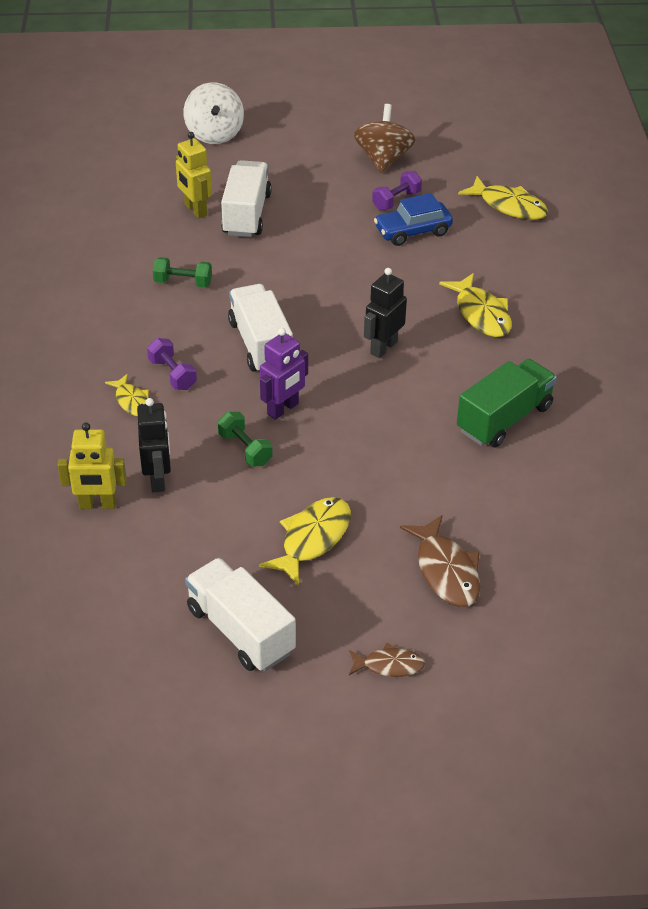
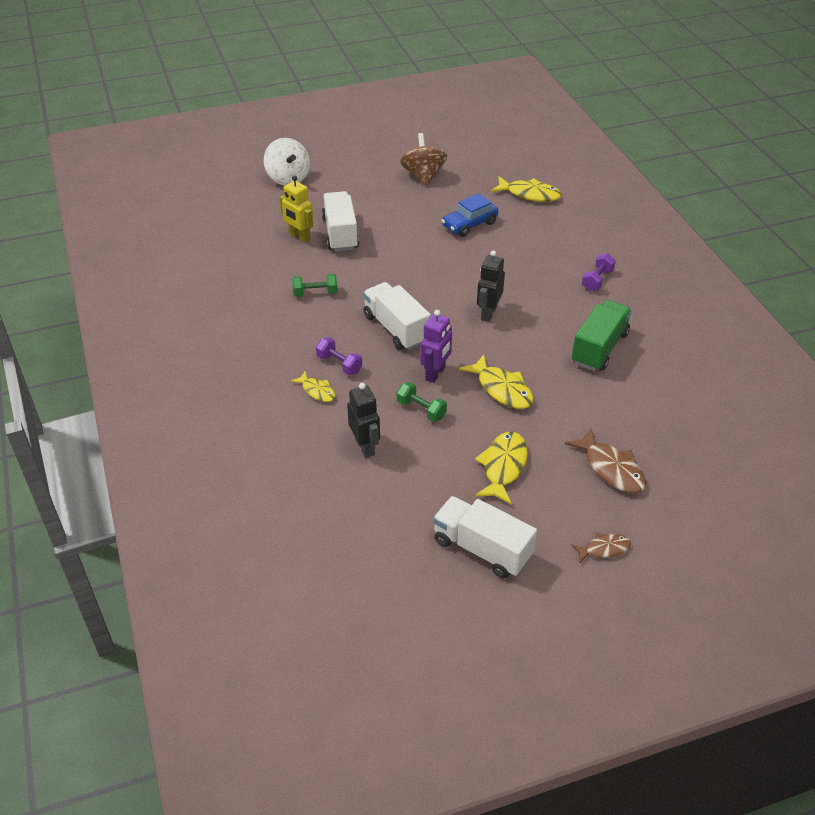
camera: 15 degrees left, 0 degrees up
yellow robot [58,423,127,509] -> none
purple dumbbell [372,171,422,210] -> purple dumbbell moved to [582,253,616,291]
yellow fish [439,273,512,337] -> yellow fish moved to [459,354,534,409]

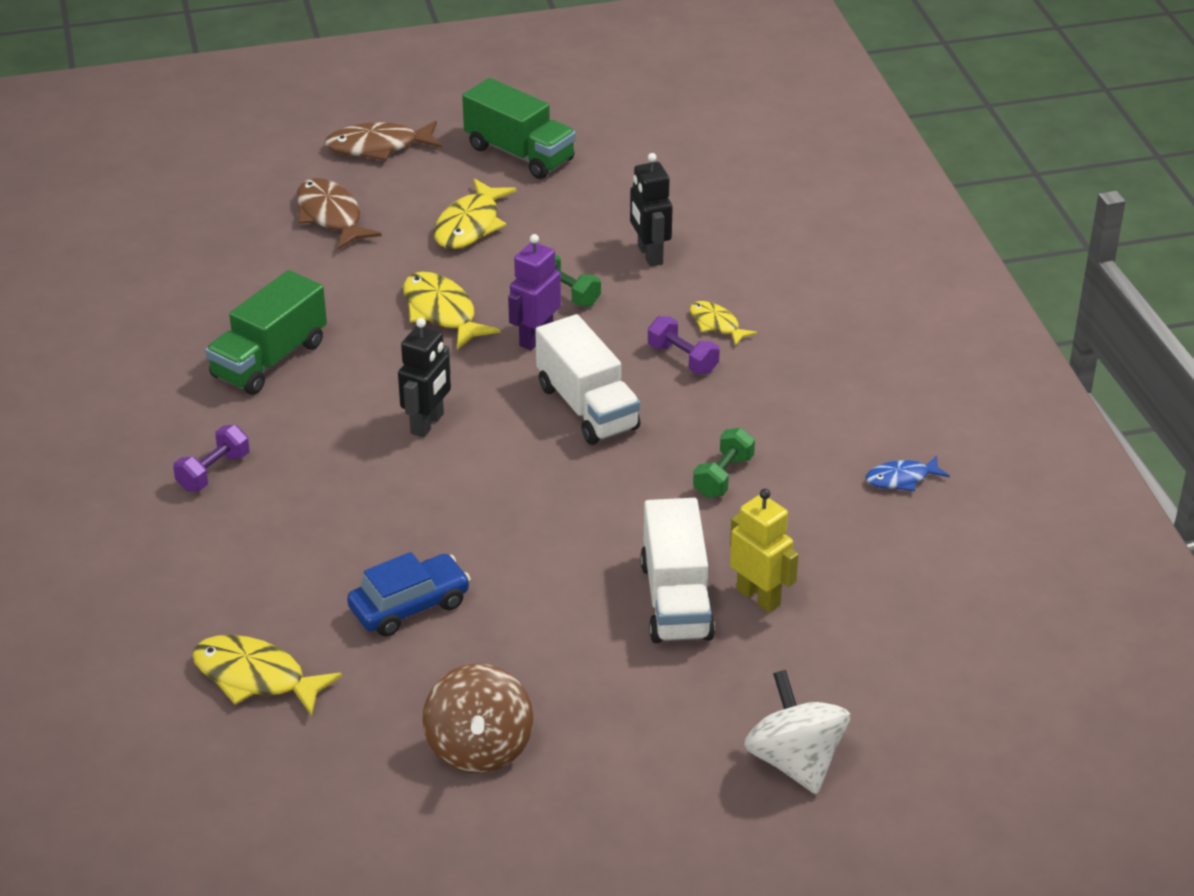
camera: 175 degrees left, 5 degrees down
green dumbbell [292,274,338,297] -> green dumbbell turned 60 degrees counterclockwise [693,427,755,498]
white truck [433,496,537,578] -> green truck [462,78,576,179]
brown fish [571,533,631,564] -> brown fish [325,121,442,161], size x1.67
none -> blue fish [866,455,950,491]

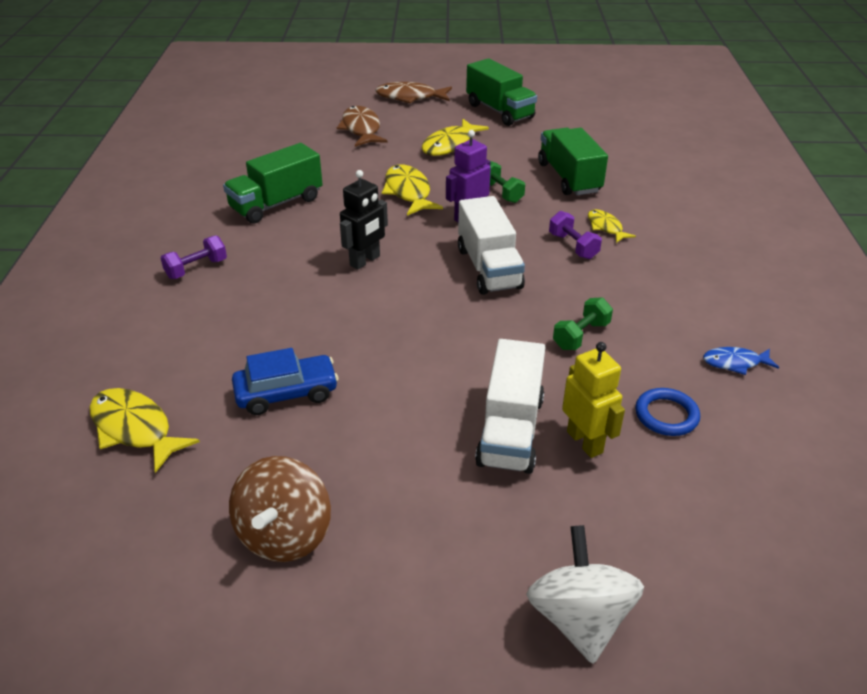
camera: 15 degrees right, 0 degrees up
black robot [630,153,673,267] -> green truck [538,128,608,195]
none -> blue ring [635,388,700,436]

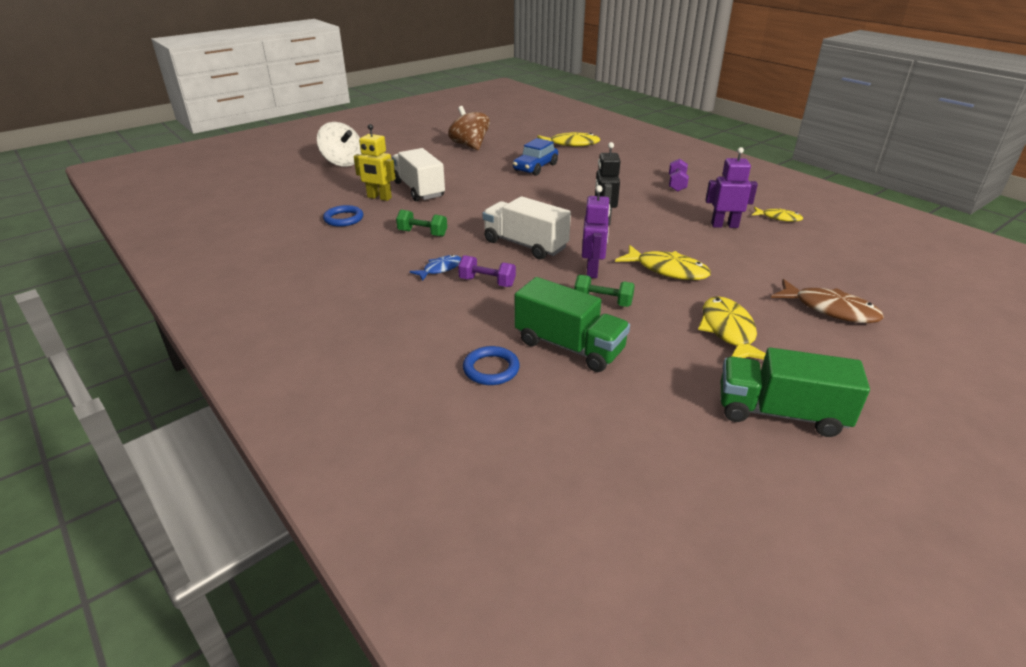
camera: 140 degrees right, 5 degrees down
green truck [223,143,323,223] -> purple robot [705,147,758,228]
brown fish [375,82,452,103] -> none
green dumbbell [553,297,613,350] -> green dumbbell turned 75 degrees counterclockwise [396,210,447,237]
yellow fish [588,209,636,243] -> yellow fish moved to [752,207,803,222]
blue fish [703,347,779,375] -> blue fish moved to [410,255,461,281]
none -> blue ring [463,346,520,385]

